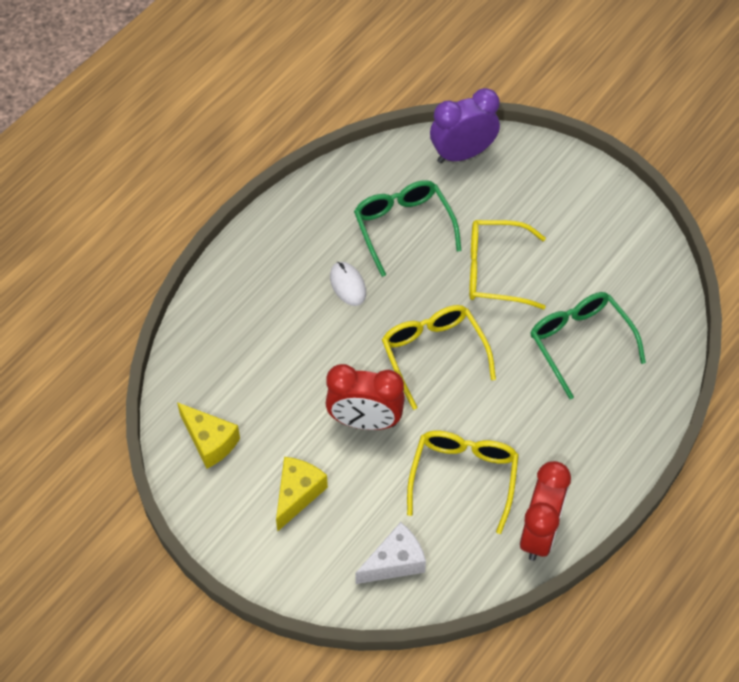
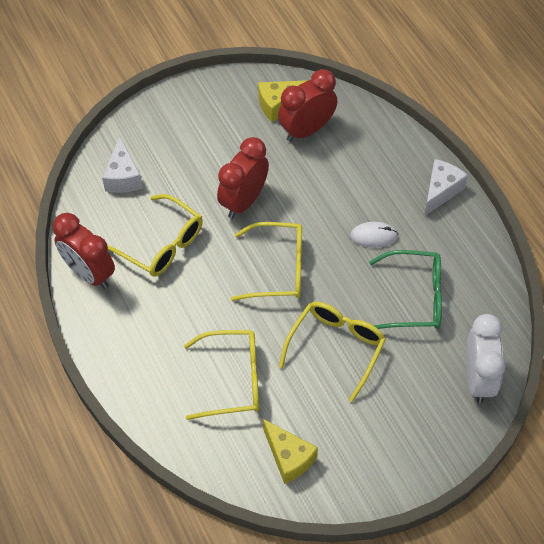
camera: 115 degrees right, 0 degrees up
yellow cheese [276,457,328,531] -> yellow cheese moved to [263,419,318,484]
purple clock [430,88,500,163] -> white clock [466,314,506,404]
green glasses [530,292,646,399] -> yellow glasses [184,330,259,420]
none -> red clock [278,69,337,142]
none -> white cheese [424,159,468,216]

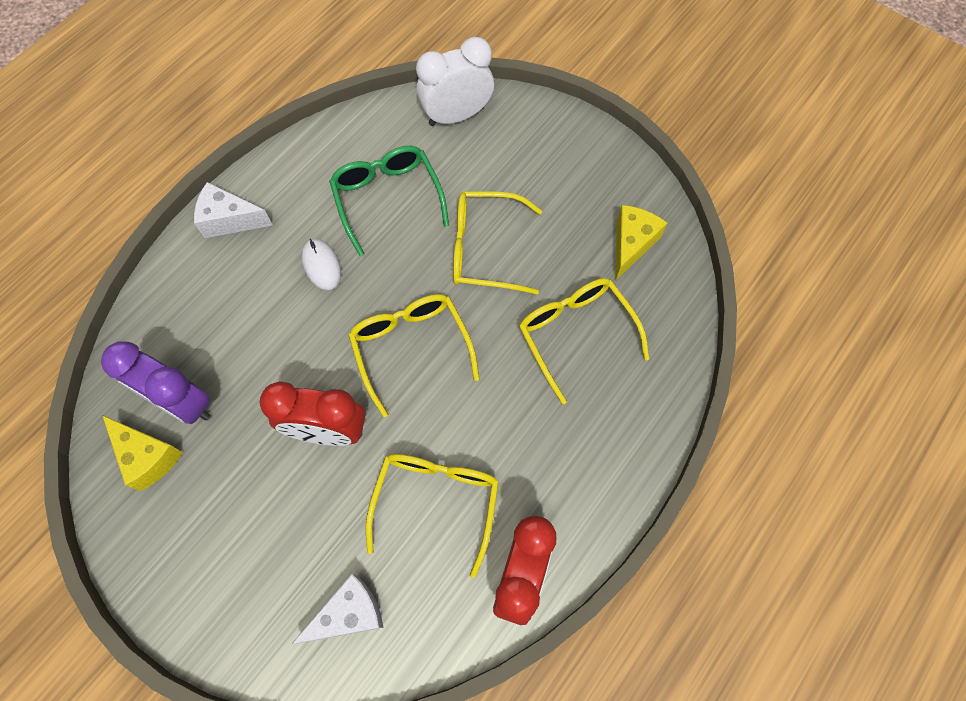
camera: 115 degrees left, 10 degrees up
red clock [278,69,337,142] -> purple clock [101,342,211,424]

